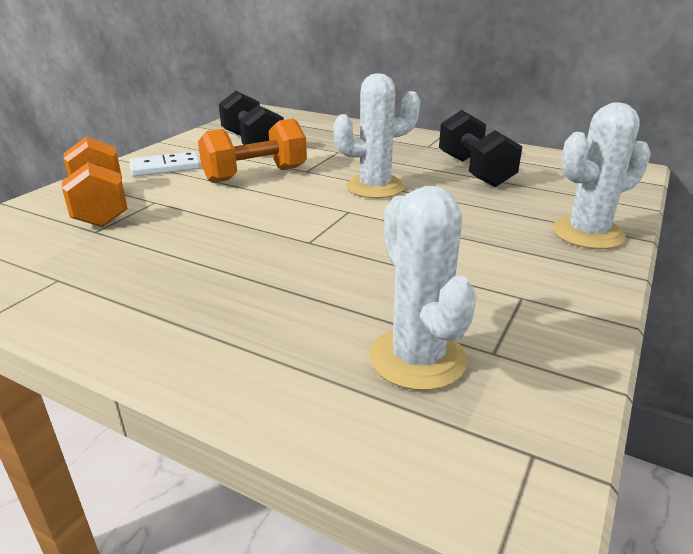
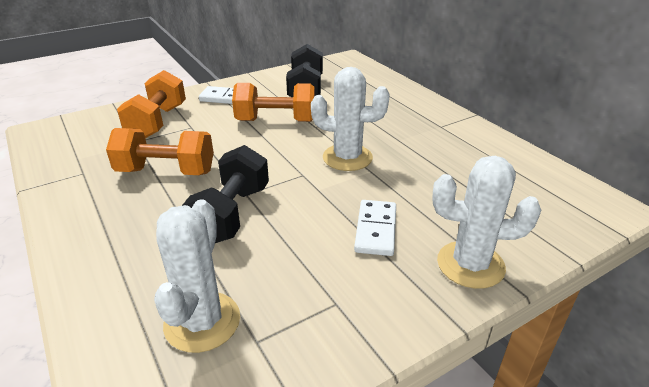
camera: 30 degrees right, 5 degrees up
black dumbbell [439,110,523,187] -> black dumbbell moved to [182,145,269,243]
none -> orange dumbbell [106,128,214,175]
none -> white domino [354,200,396,256]

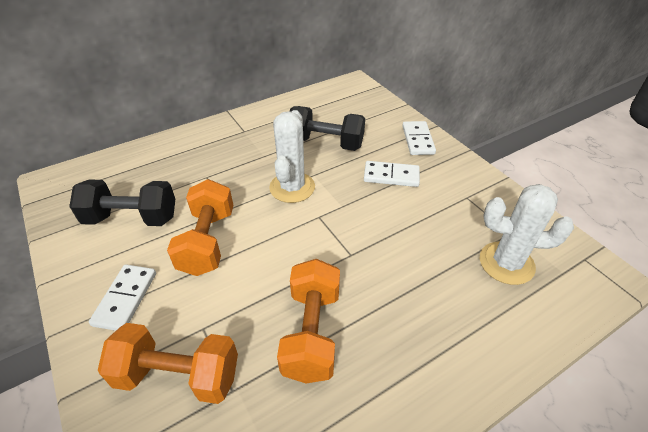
camera: 90 degrees left, 10 degrees up
black dumbbell [182,145,269,243] -> black dumbbell moved to [290,106,365,151]
white cactus [432,156,541,289] -> white domino [402,121,436,155]

